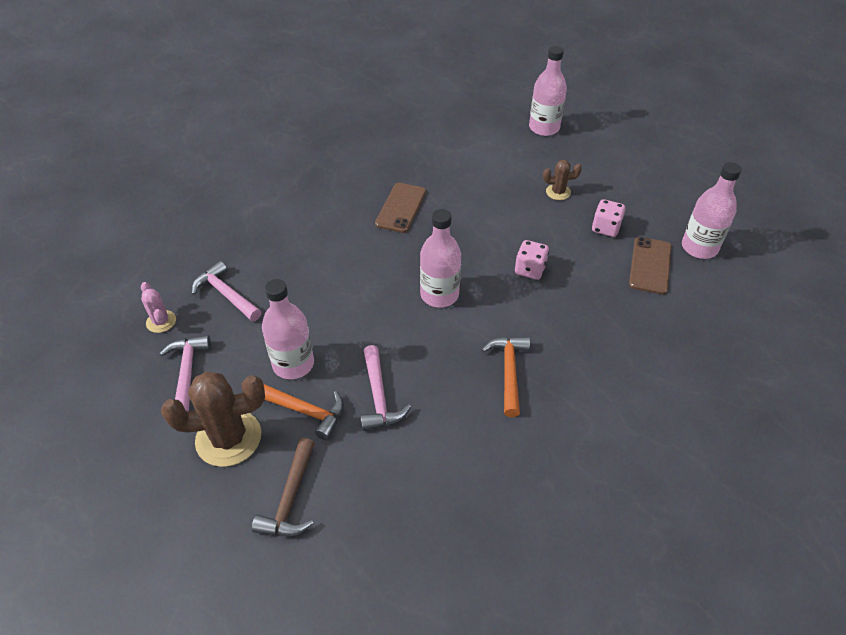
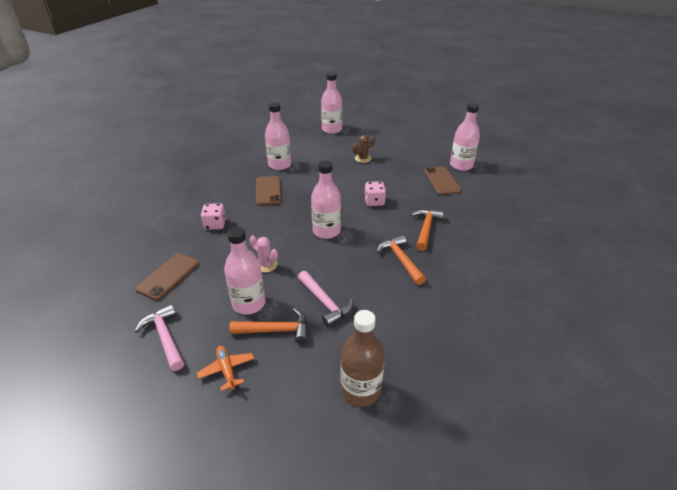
camera: 25 degrees left, 10 degrees down
pink cactus [141,282,176,333] -> pink cactus moved to [250,235,278,273]
brown cactus [161,371,265,467] -> orange plane [197,346,254,391]
pink hammer [192,261,261,321] -> brown phone [135,253,199,301]
brown hammer [252,438,315,536] -> none
pink dice [592,199,625,237] -> pink dice moved to [201,203,226,230]
none -> pink bottle [265,102,291,170]
none -> brown bottle [341,310,385,407]
none -> orange hammer [411,209,444,251]

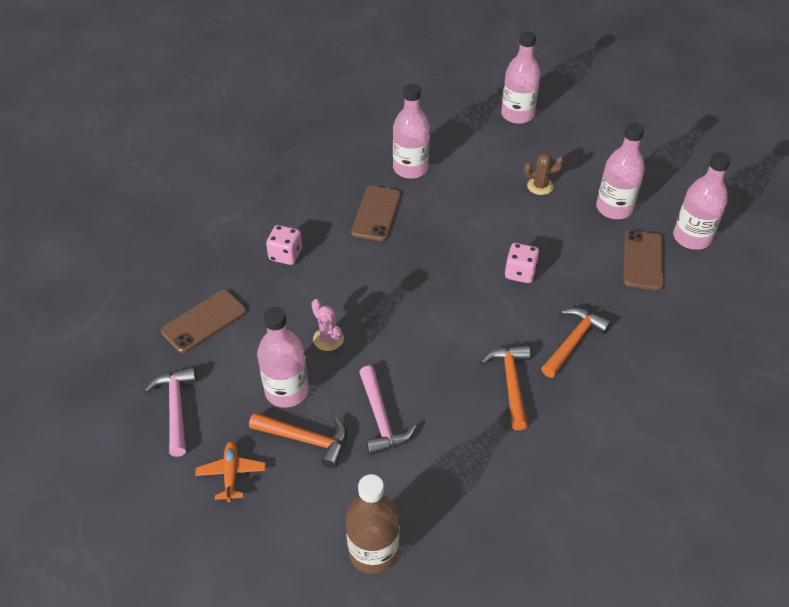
camera: 20 degrees right, 10 degrees up
pink bottle [311,161,341,239] -> pink bottle moved to [596,123,645,219]

